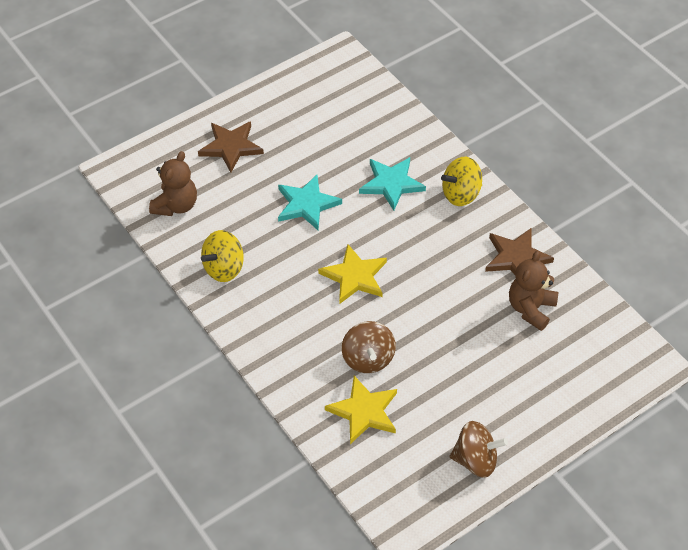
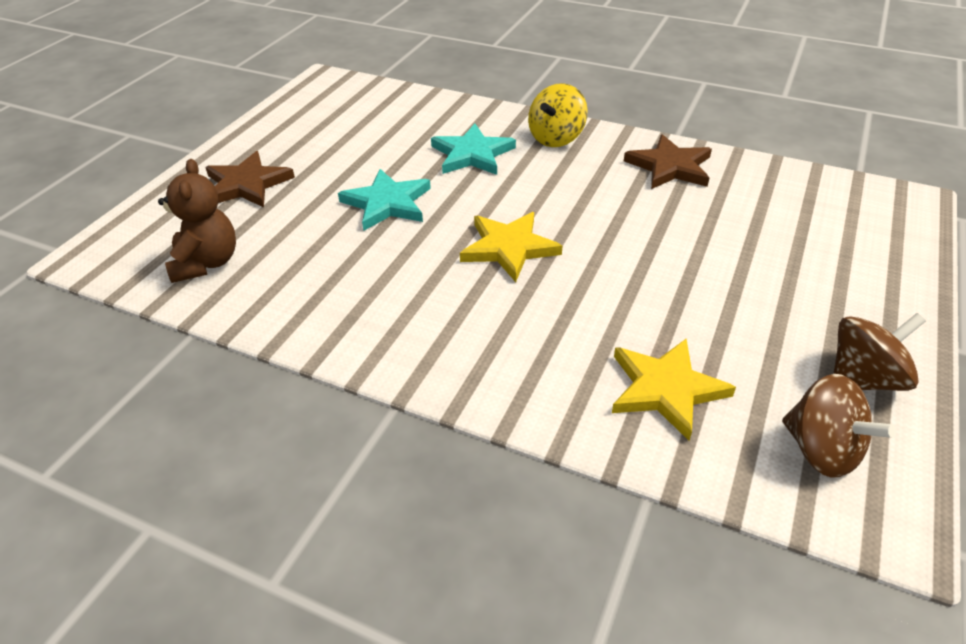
camera: 30 degrees left, 10 degrees down
yellow spinning top [201,230,244,282] -> none
brown spinning top [342,321,396,373] -> brown spinning top moved to [782,374,896,478]
brown teddy bear [509,250,558,331] -> none

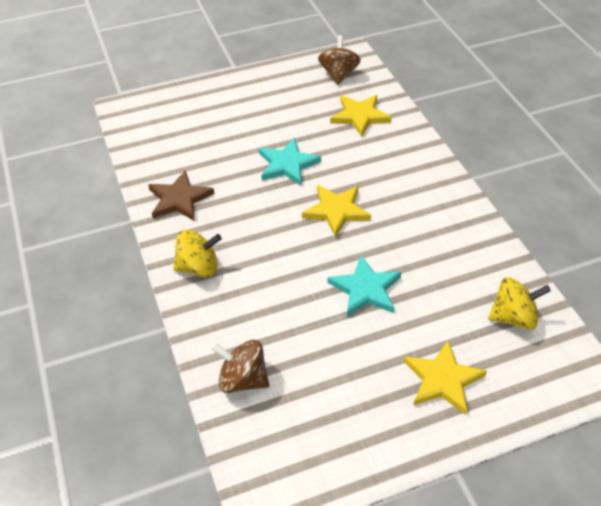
camera: 135 degrees left, 5 degrees up
brown teddy bear [158,159,236,283] -> yellow spinning top [488,277,551,330]
brown star [205,151,295,207] -> yellow star [404,341,487,415]
turquoise star [431,124,516,175] -> turquoise star moved to [259,138,321,186]
brown spinning top [833,313,926,391] -> brown spinning top moved to [211,340,269,393]

